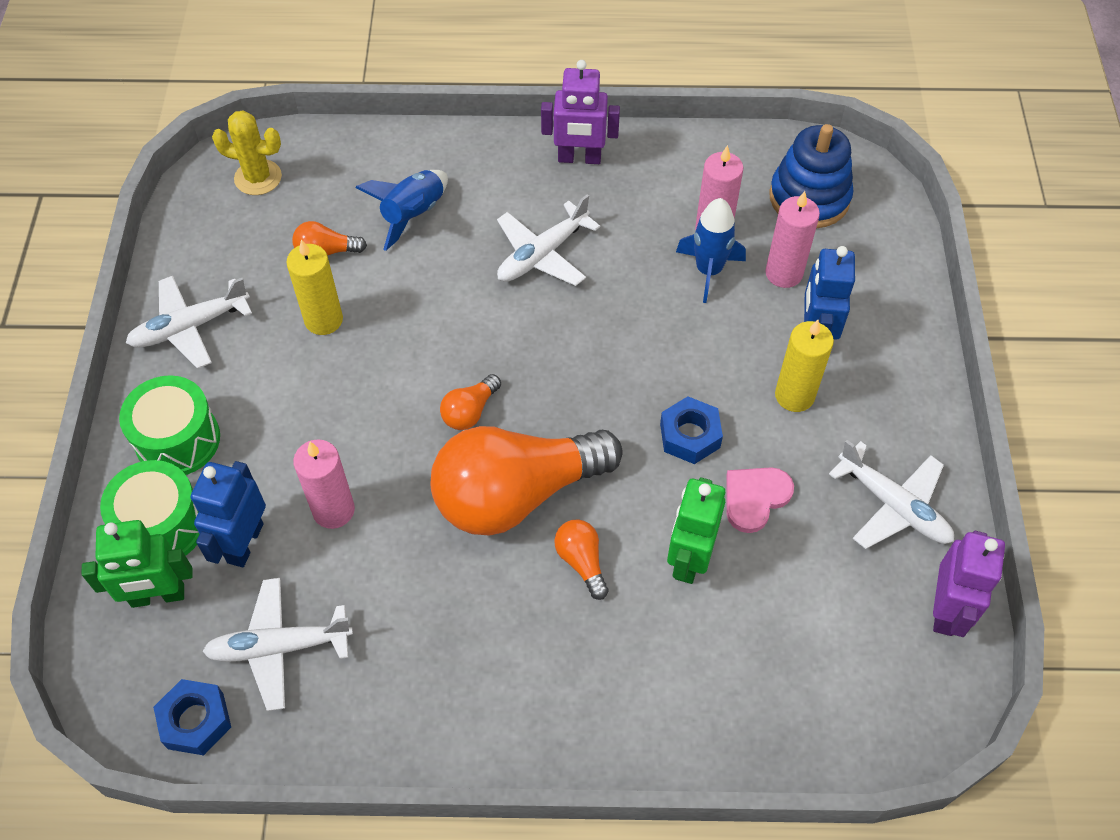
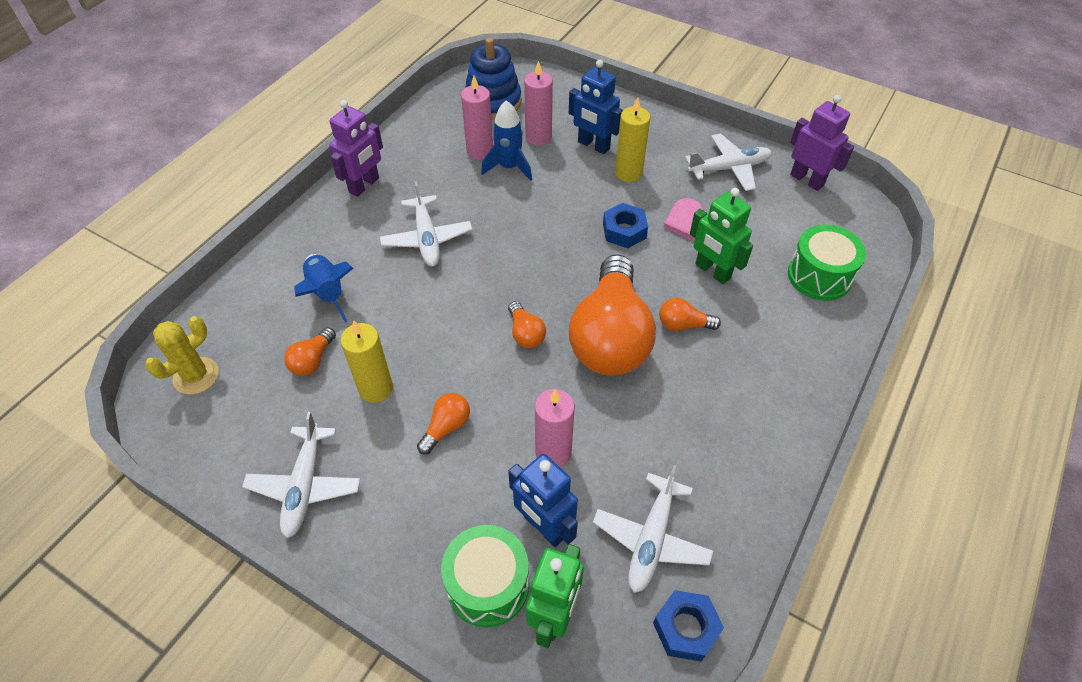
camera: 60 degrees left, 5 degrees down
green drum [119,375,220,475] -> green drum moved to [788,224,866,301]
none -> orange light bulb [417,393,470,454]

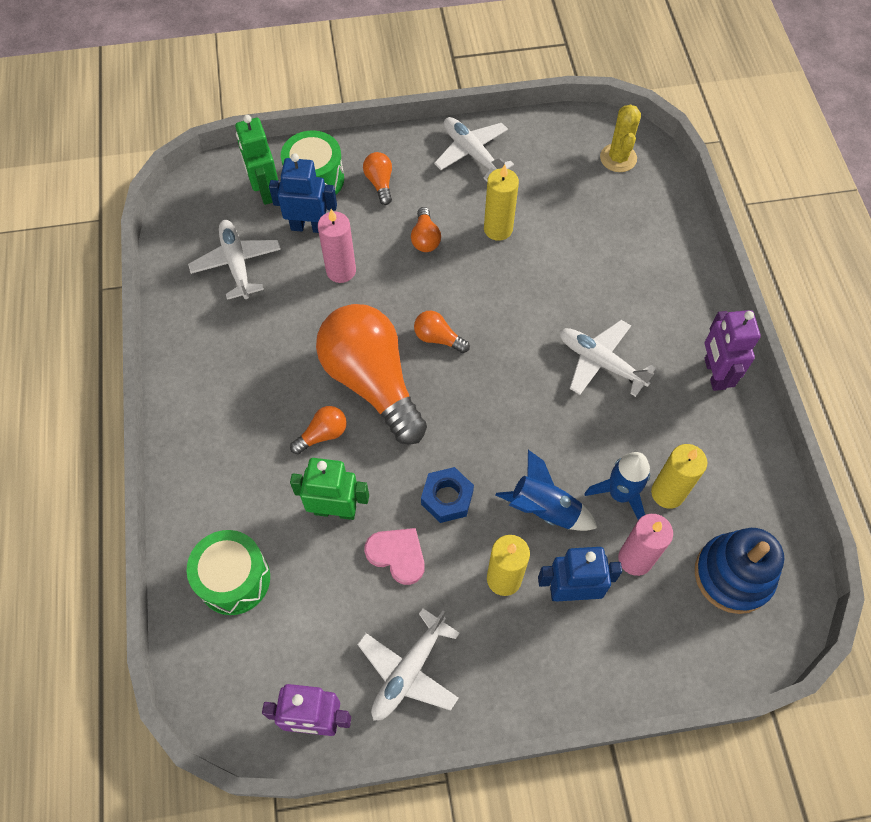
camera: 140 degrees right, 10 degrees up
orange light bulb [284,327,336,376] -> orange light bulb moved to [363,152,392,205]
blue rocket [294,254,354,323] -> blue rocket moved to [496,450,597,531]
pink candle [461,76,493,160] -> yellow candle [651,444,707,509]
blue nut [653,590,724,662] -> none

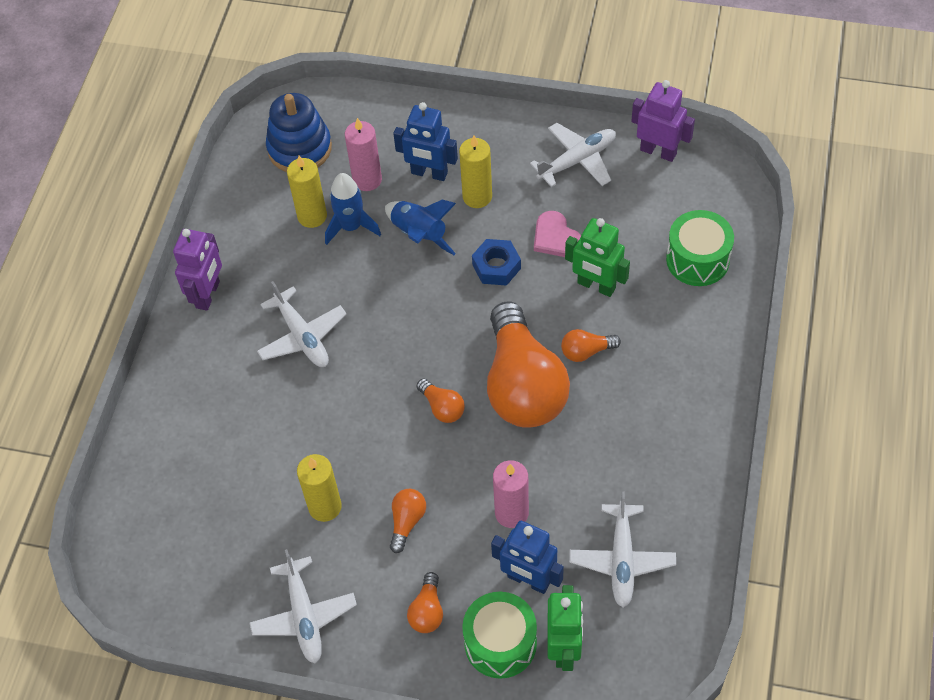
camera: 155 degrees left, 5 degrees down
yellow cactus [600,104,641,172] -> none

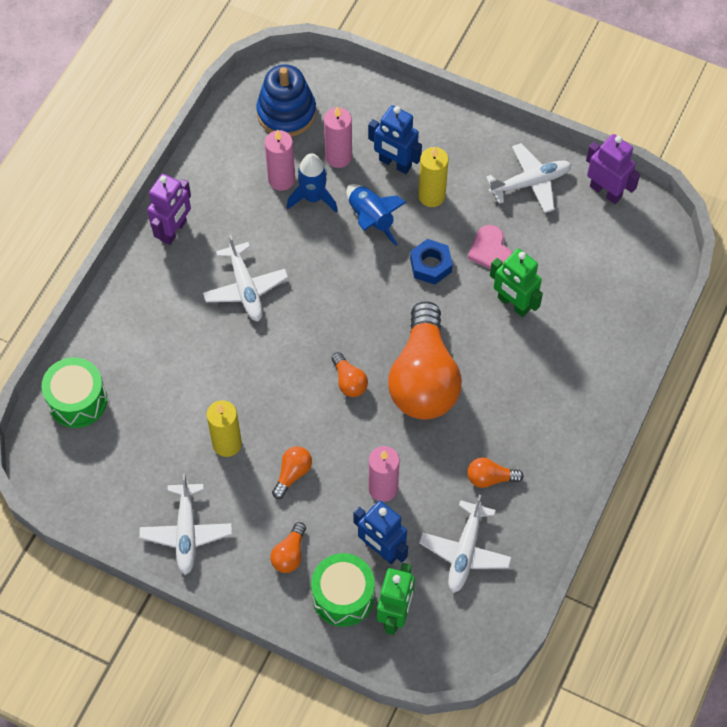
camera: 10 degrees right, 5 degrees up
yellow candle [287,156,327,228] -> pink candle [265,130,295,191]
orange light bulb [561,329,621,362] -> orange light bulb moved to [467,458,524,488]
green drum [666,210,734,286] -> green drum moved to [42,357,107,428]

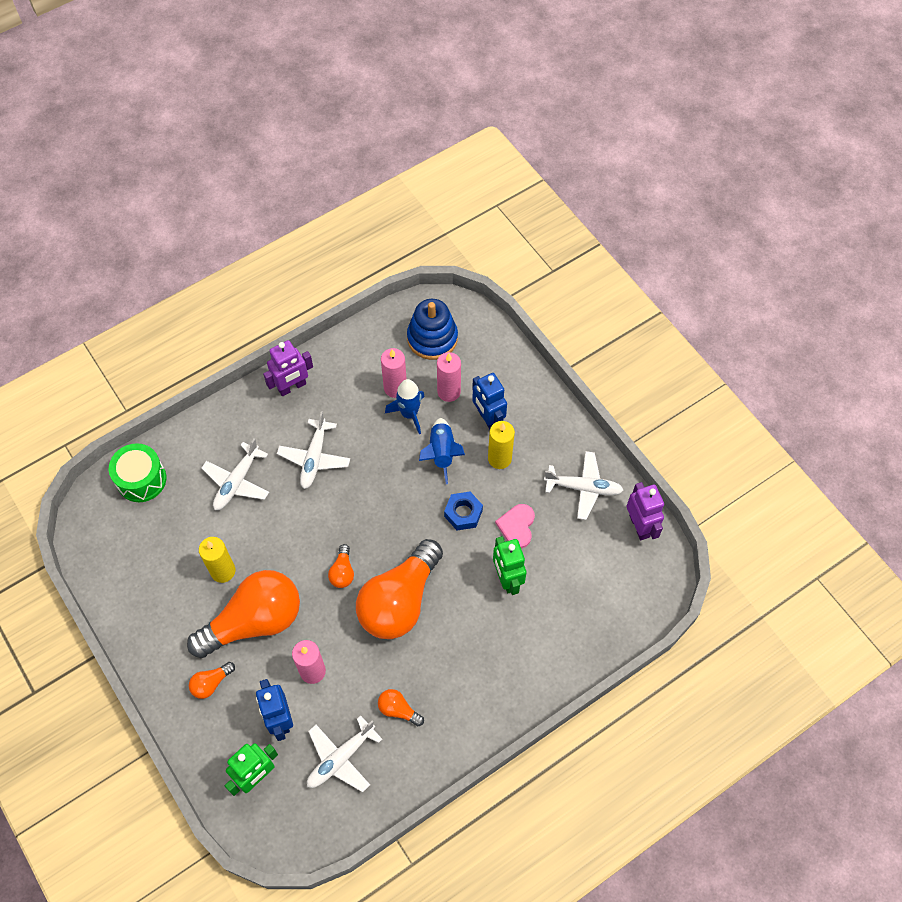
camera: 30 degrees right, 0 degrees up
white plane [139,474,232,575] -> white plane moved to [201,438,269,510]
orange light bulb [272,446,312,499] -> orange light bulb [187,570,300,658], size x2.45
green drum [311,553,375,627] -> none

